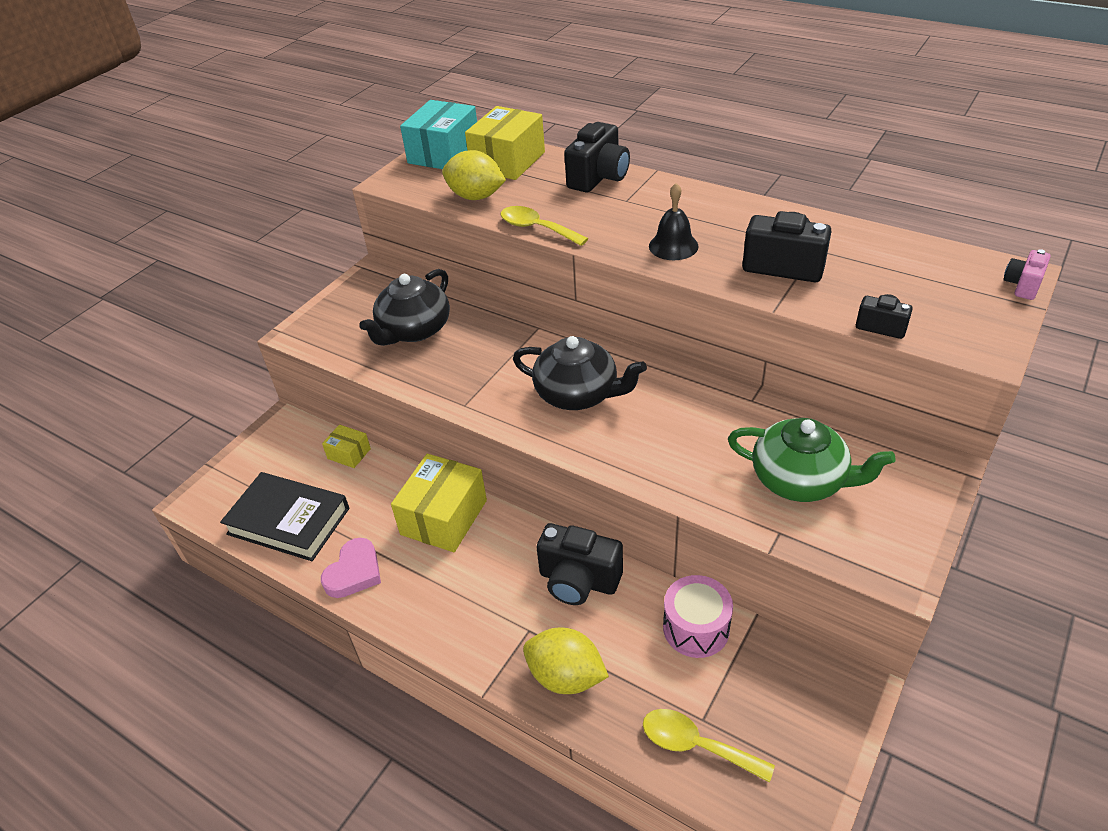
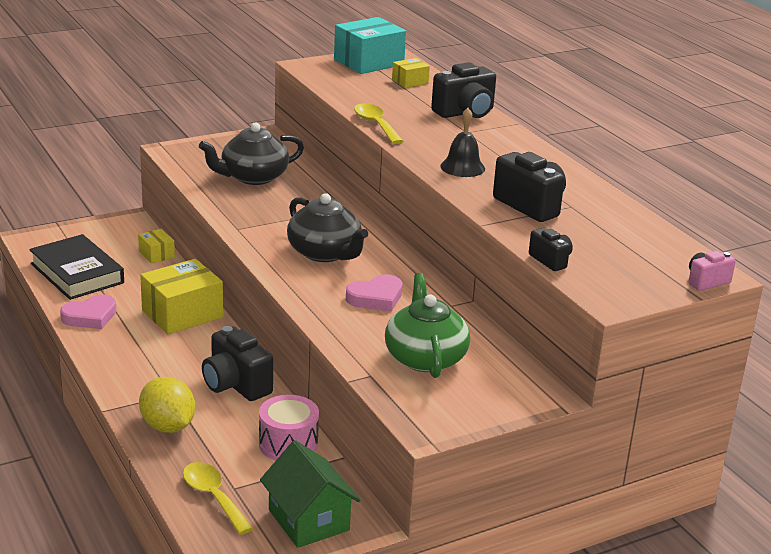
camera: 25 degrees right, 15 degrees down
yellow lemon [442,150,506,200] -> none
yellow box [465,106,545,180] -> yellow box [392,58,430,88], size x0.51
green teapot [728,418,896,502] -> green teapot turned 150 degrees counterclockwise [385,273,470,378]
none -> green house [260,440,361,548]
none -> pink heart [346,274,403,312]

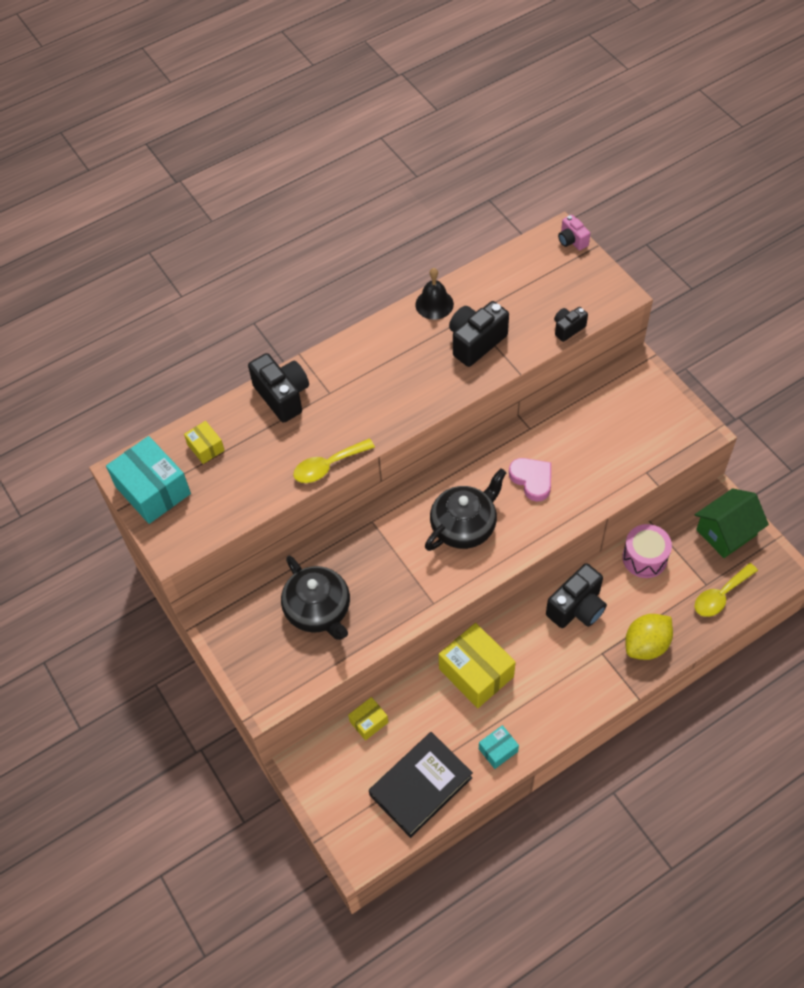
camera: 90 degrees left, 30 degrees up
pink heart [60,294,116,329] -> turquoise box [479,725,519,769]
green teapot [385,273,470,378] -> none
black bell [440,108,485,177] -> black bell moved to [415,268,454,320]

